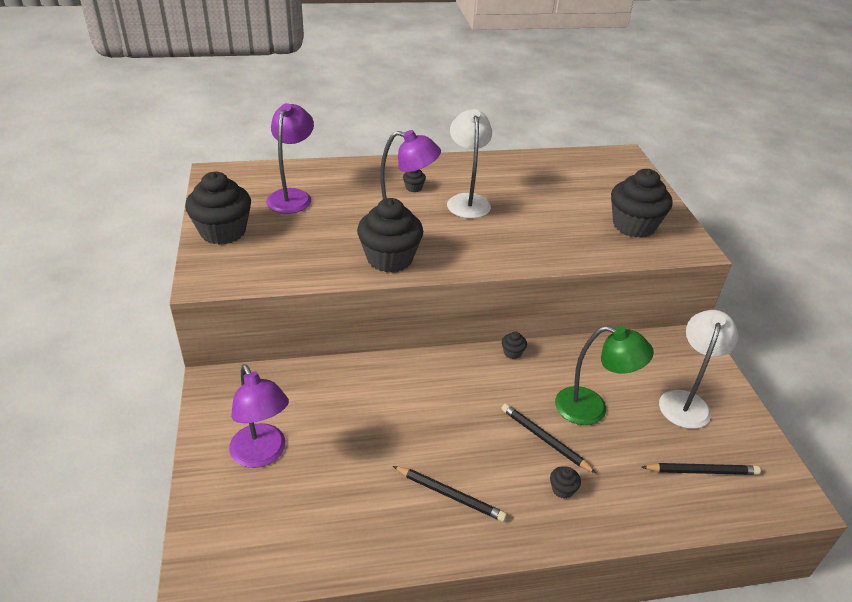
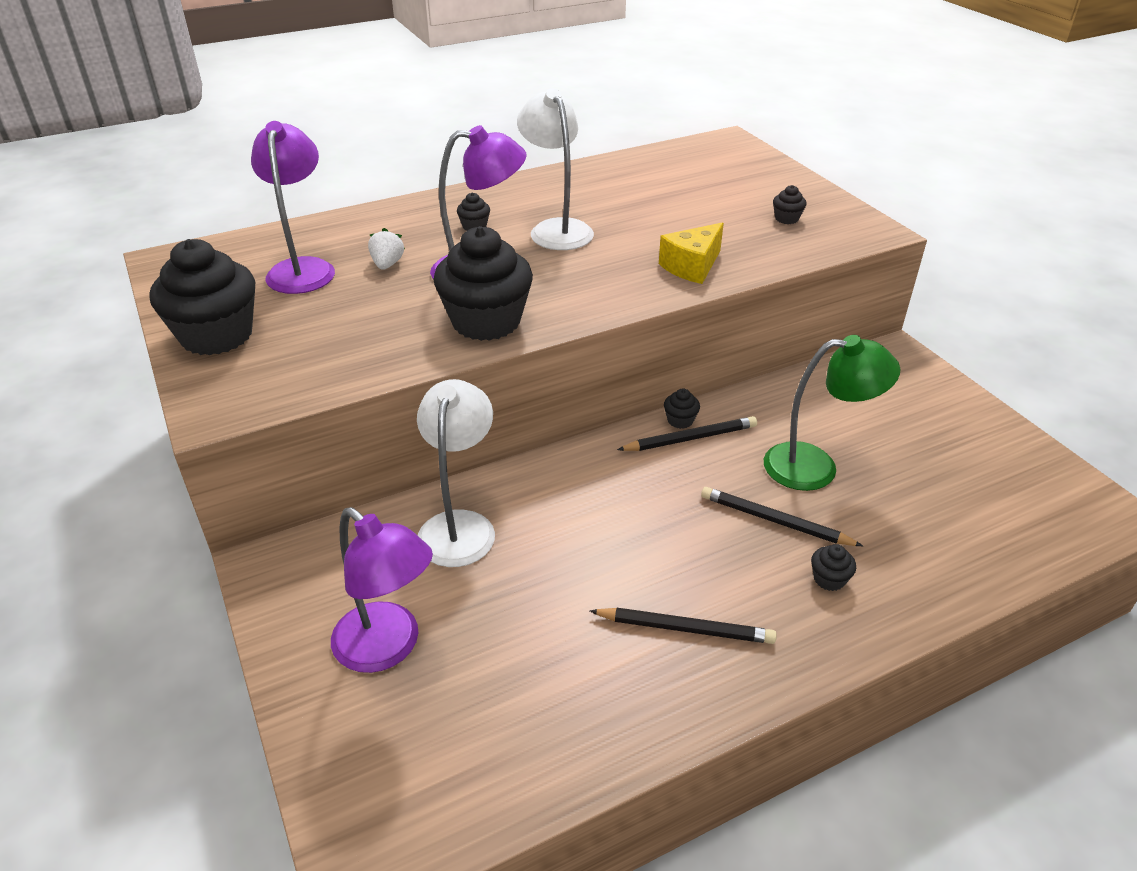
camera: 15 degrees left, 0 degrees up
black cupcake [611,169,673,238] -> black cupcake [773,185,807,224], size x0.41
black pencil [641,463,761,475] -> black pencil moved to [617,416,757,451]
white lamp [659,310,738,429] -> white lamp moved to [417,379,495,567]
none -> white strawberry [368,228,405,270]
none -> yellow cheese [659,222,724,284]

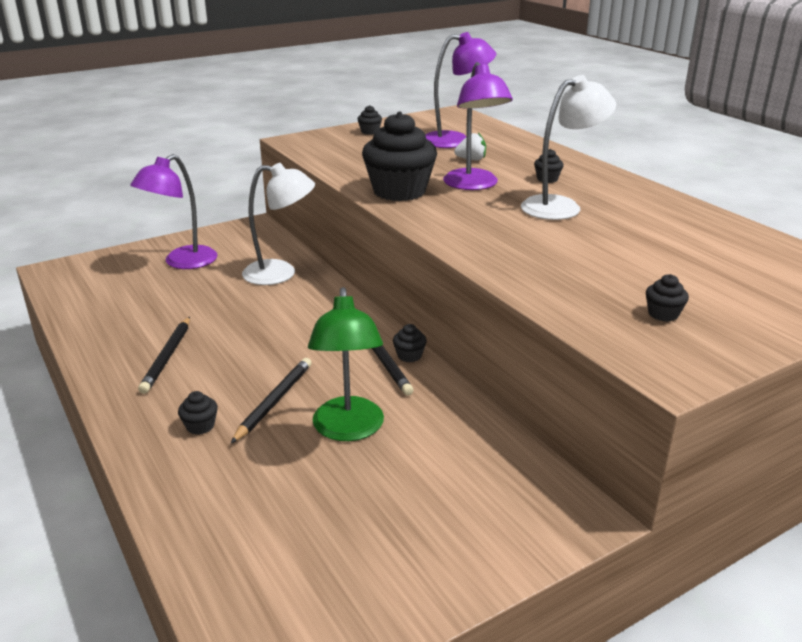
camera: 85 degrees right, 10 degrees down
black cupcake [150,239,255,355] -> black cupcake [358,105,382,135], size x0.41
yellow cheese [659,222,724,284] -> none

